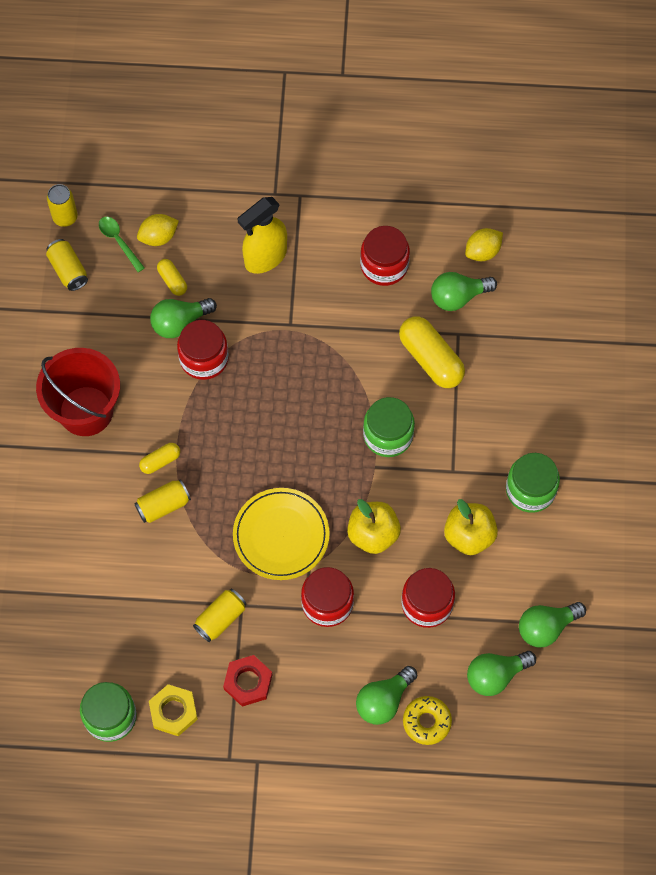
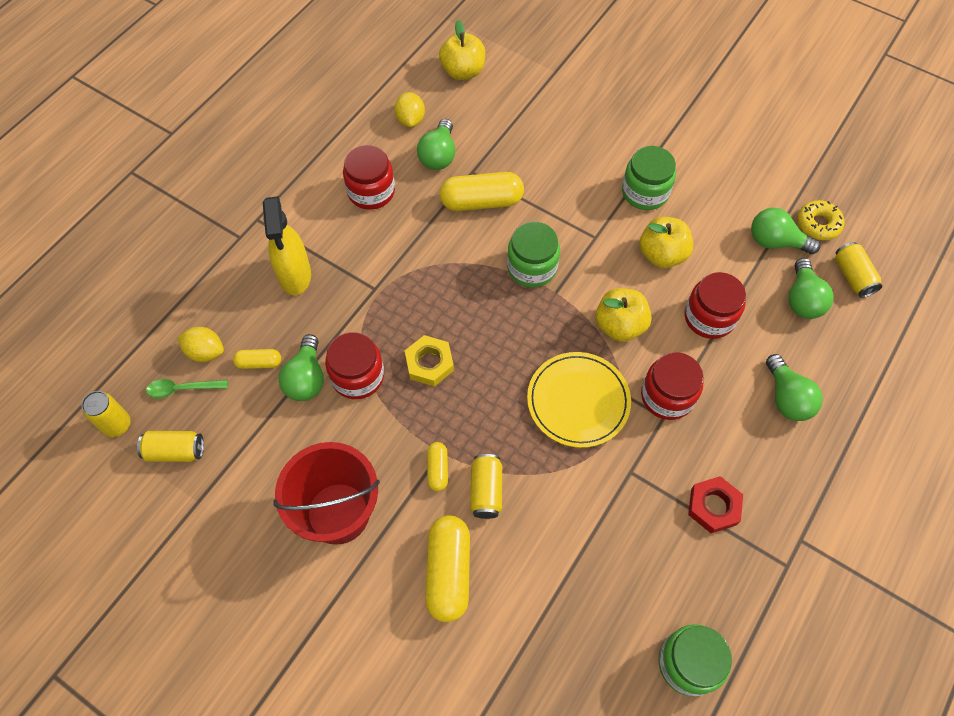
camera: 60 degrees left, 5 degrees down
yellow lemon [137,214,179,246] -> yellow lemon turned 75 degrees counterclockwise [177,327,224,362]
yellow nut [149,684,198,736] -> yellow nut moved to [405,335,454,387]
yellow can [193,589,246,642] -> yellow can moved to [835,242,882,298]
yellow donut [403,696,452,745] -> yellow donut moved to [797,200,844,240]
green light bulb [519,602,586,648] -> green light bulb turned 105 degrees clockwise [751,208,820,254]
none -> yellow capsule [425,515,470,622]
none -> yellow apple [439,20,485,80]

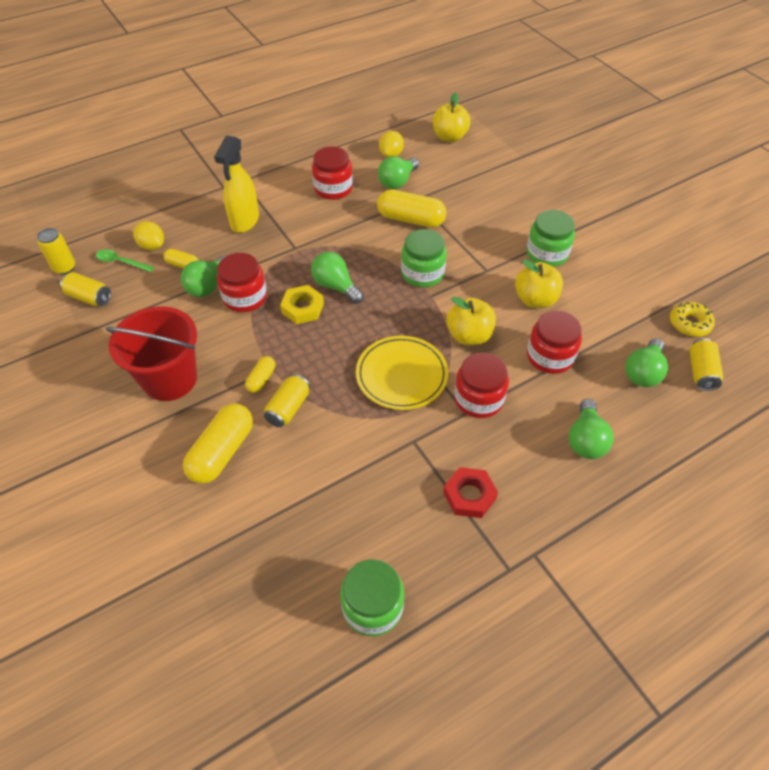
camera: 25 degrees right, 10 degrees down
green light bulb [751,208,820,254] -> green light bulb moved to [311,252,364,304]

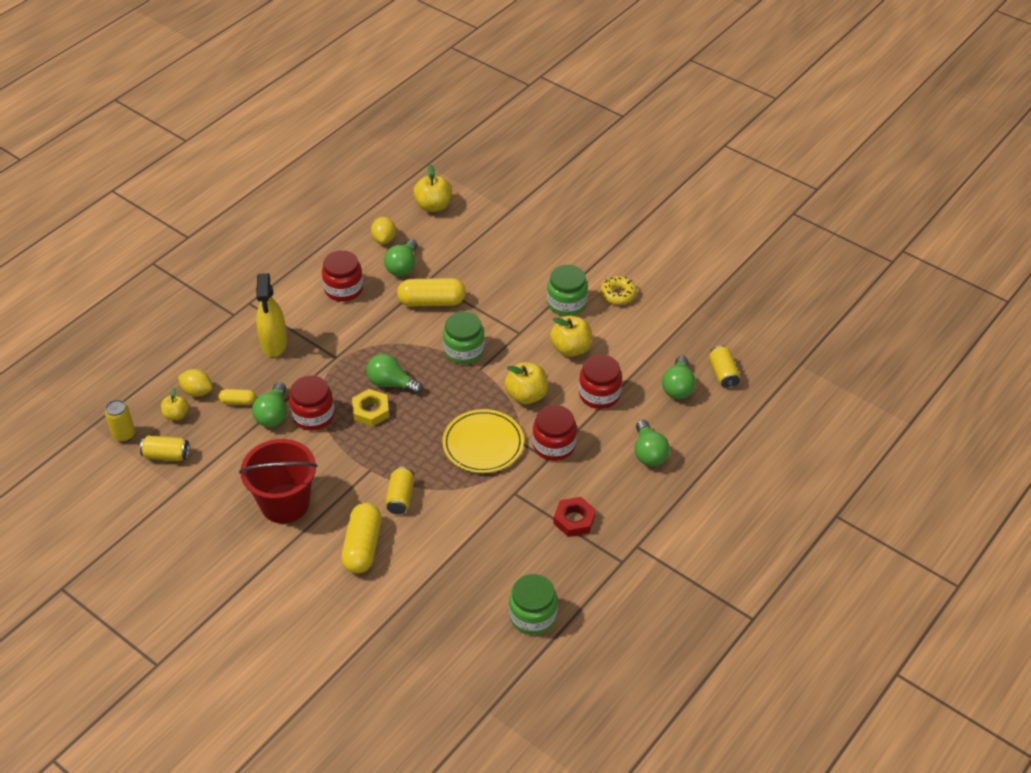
camera: 20 degrees left, 5 degrees down
green spoon [96,249,154,272] -> yellow apple [161,388,189,420]
yellow capsule [245,356,275,393] -> none
yellow donut [670,302,715,337] -> yellow donut moved to [600,276,637,305]

